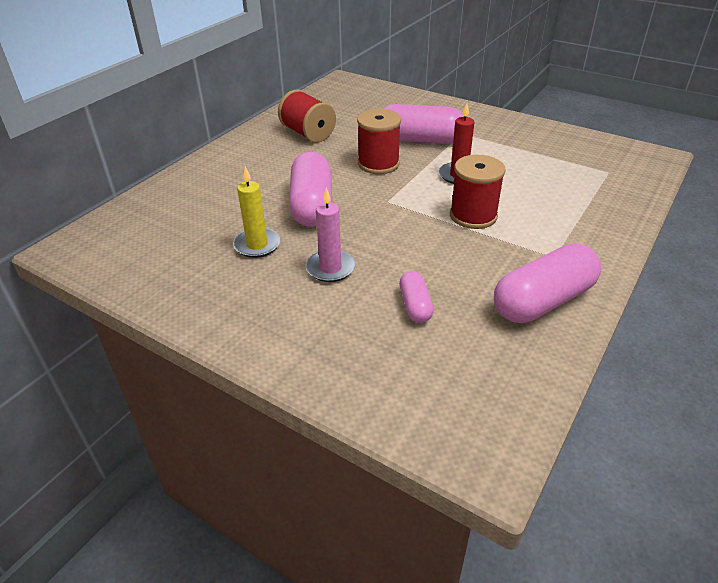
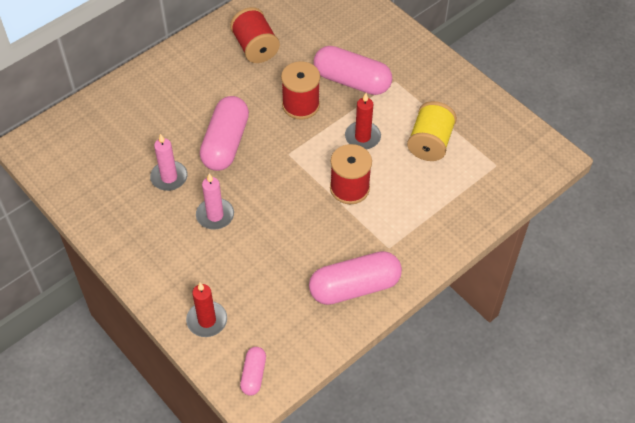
camera: 15 degrees right, 15 degrees up
yellow candle [233,167,280,258] -> pink candle [150,134,188,191]
pink capsule [399,271,434,323] -> pink capsule moved to [240,347,266,396]
none -> red candle [186,283,227,337]
none -> yellow spool [407,101,457,161]

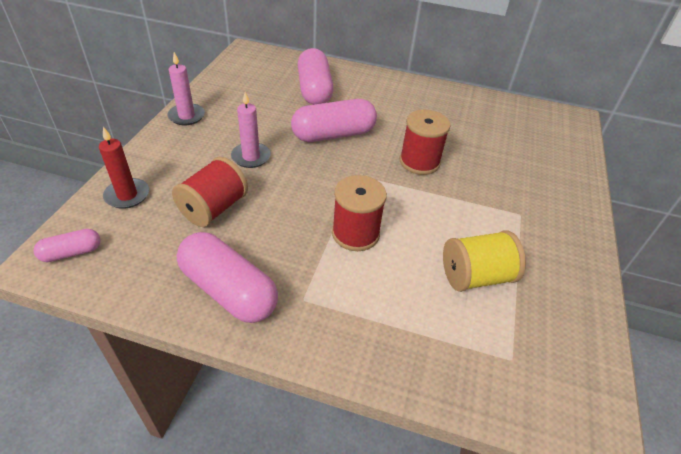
camera: 55 degrees right, 10 degrees down
pink candle [150,134,188,191] -> pink candle moved to [167,52,205,125]
red spool [230,7,280,63] -> red spool moved to [172,157,248,227]
pink capsule [314,46,392,95] -> pink capsule moved to [297,48,333,105]
red candle [345,93,381,149] -> none

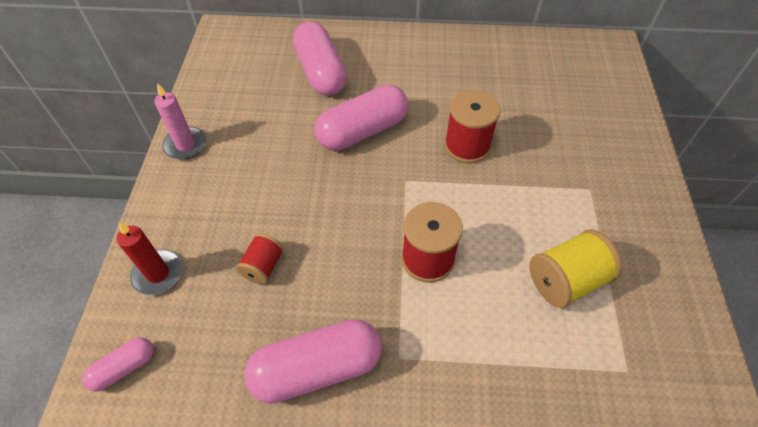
camera: 10 degrees left, 10 degrees up
red spool [172,157,248,227] -> red spool [236,233,284,284], size x0.61
pink capsule [177,232,278,323] -> pink capsule turned 45 degrees counterclockwise [244,319,382,403]
pink candle [231,92,271,168] -> none

